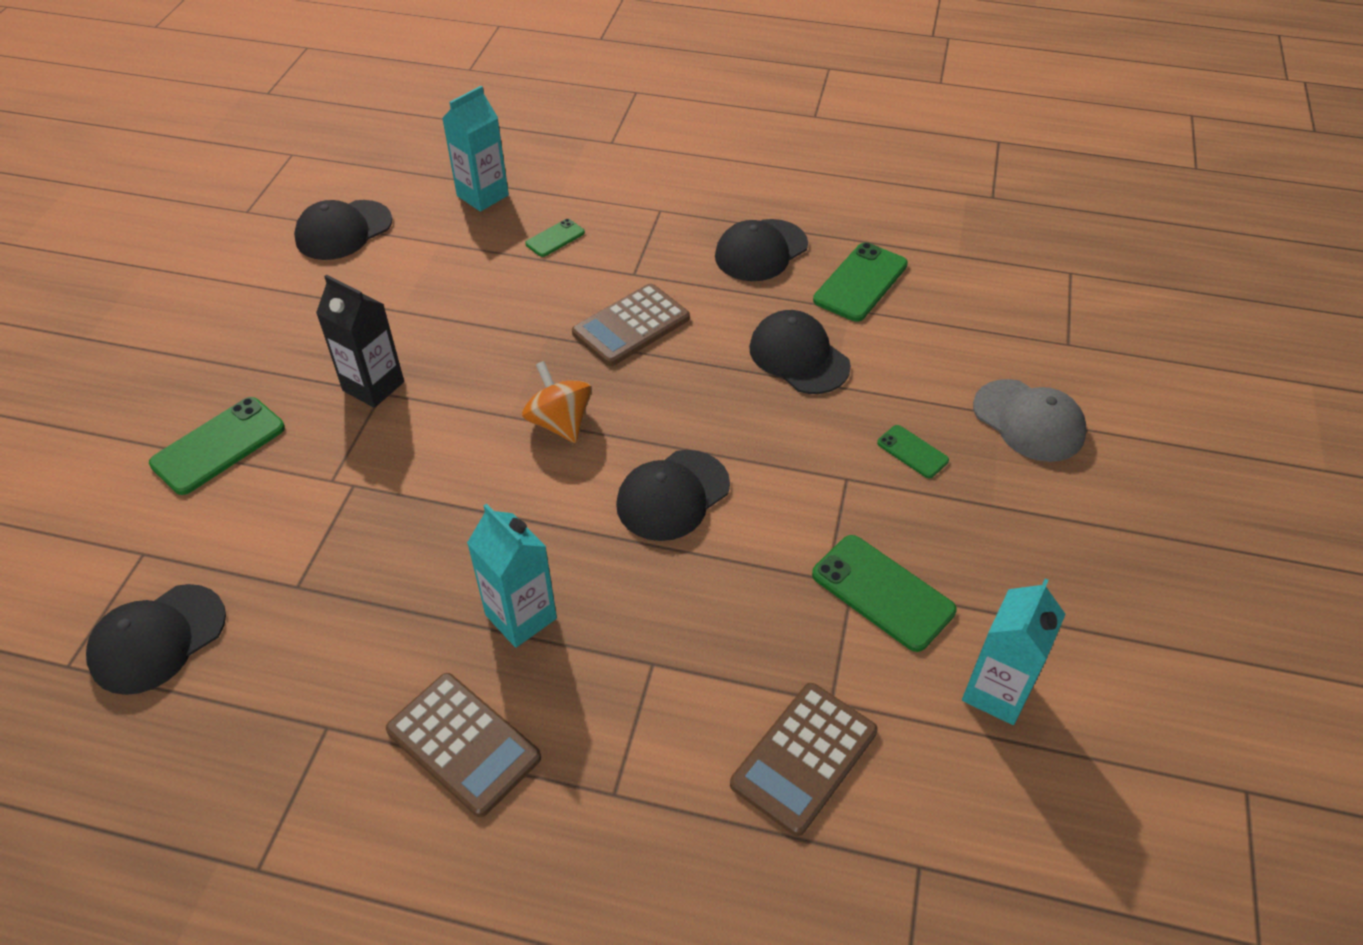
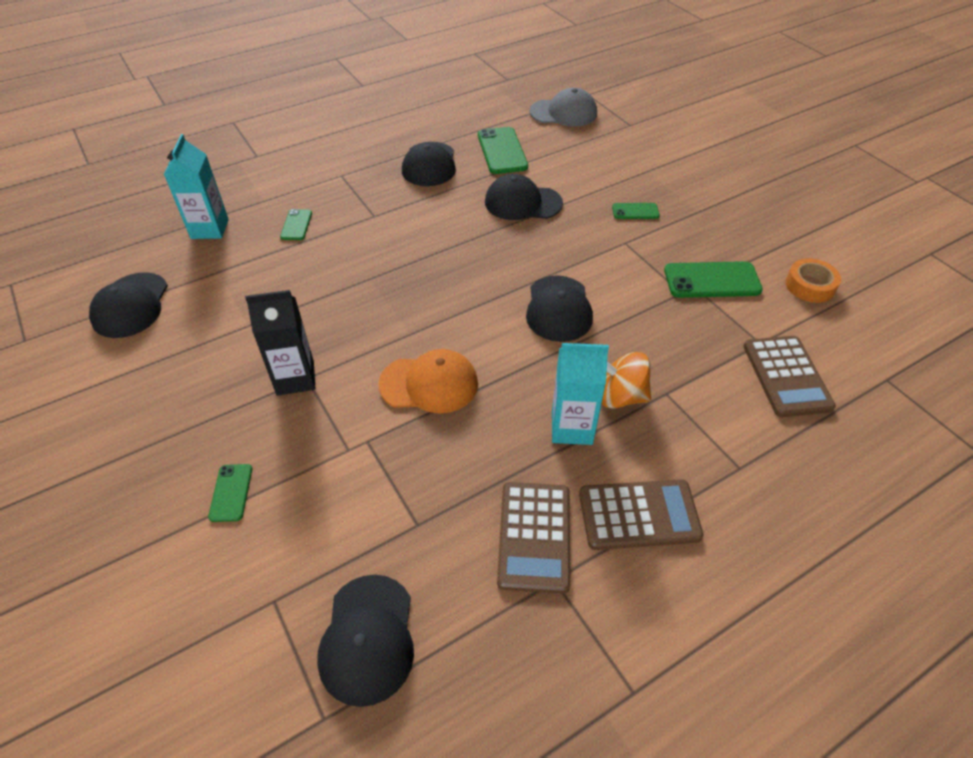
camera: 45 degrees left, 0 degrees up
green phone [149,397,285,495] -> green phone [208,464,252,522], size x0.55
orange spinning top [522,361,592,443] -> orange spinning top moved to [602,352,651,409]
brown calculator [572,283,690,366] -> brown calculator moved to [497,482,570,594]
turquoise carton [962,578,1066,725] -> orange tape [785,258,841,303]
grey cap [973,379,1087,462] -> grey cap moved to [530,88,597,127]
none -> orange cap [379,349,478,413]

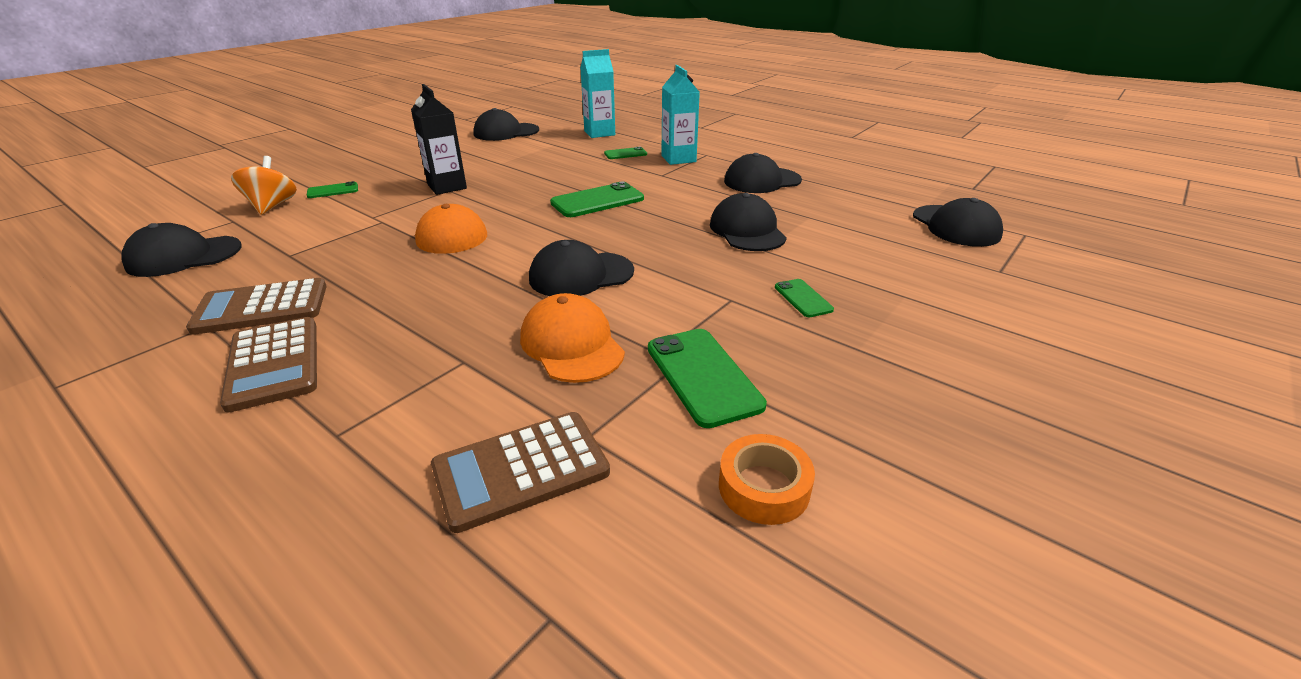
camera: 70 degrees right, 15 degrees down
green phone [478,127,528,174] -> green phone moved to [550,181,644,217]
grey cap [530,88,597,127] -> black cap [913,198,1003,247]
turquoise carton [552,343,609,445] -> turquoise carton moved to [661,65,700,165]
orange spinning top [602,352,651,409] -> orange spinning top moved to [231,156,297,215]
none -> orange cap [520,293,625,383]

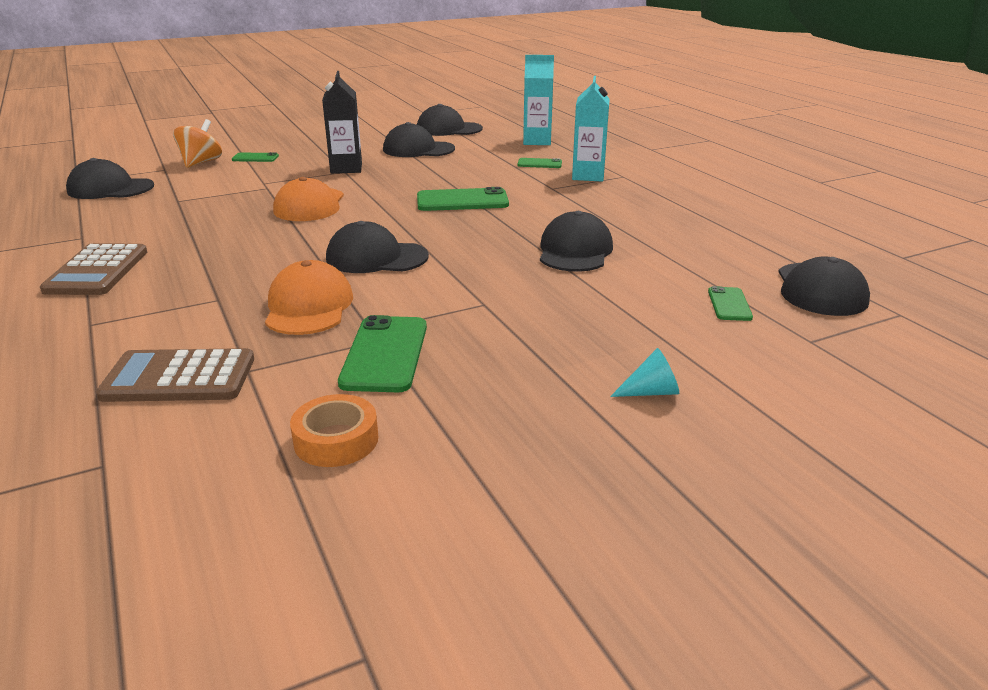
camera: 25 degrees right, 5 degrees down
brown calculator [186,278,327,335] -> none
black cap [724,153,802,193] -> black cap moved to [383,122,455,157]
green phone [775,279,834,317] -> green phone moved to [708,286,753,321]
none -> turquoise cone [610,348,679,397]

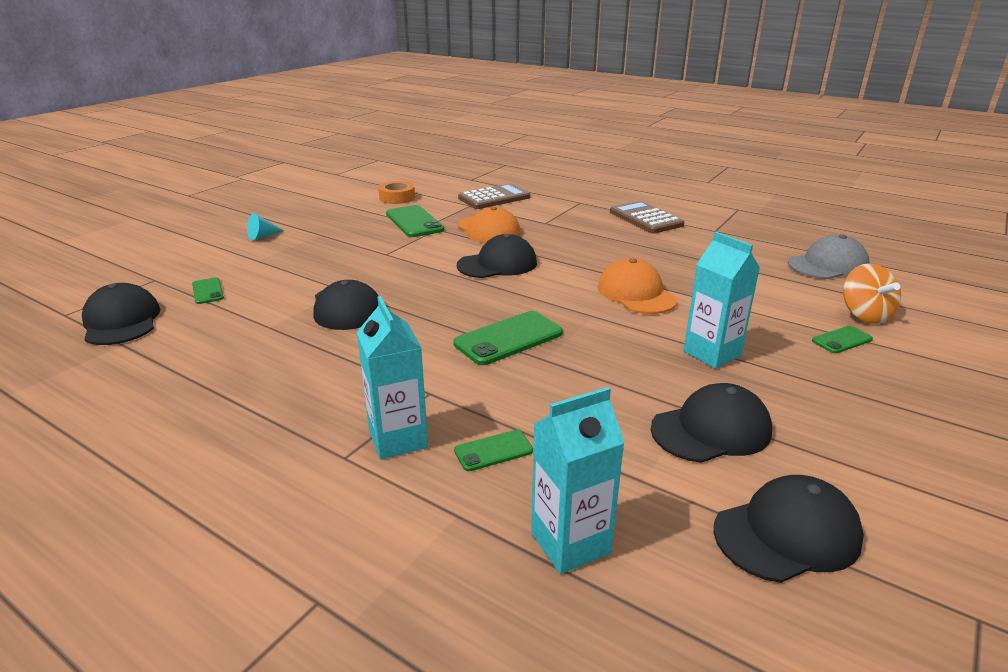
camera: 150 degrees right, 0 degrees up
black cap [66,158,154,199] -> grey cap [788,235,869,279]
black carton [322,71,362,174] -> turquoise carton [683,232,760,369]

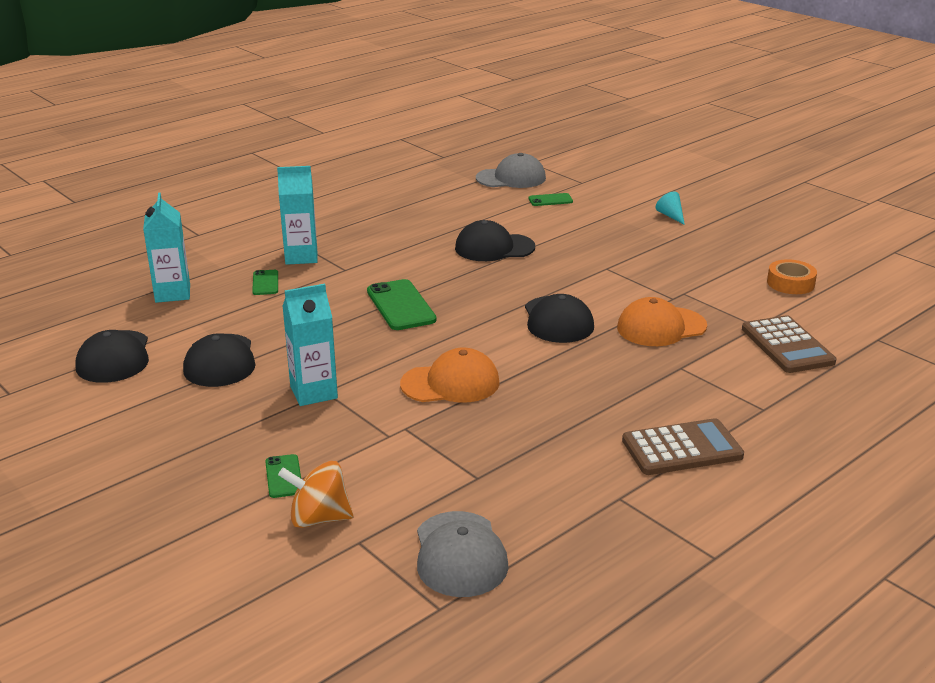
camera: 105 degrees right, 0 degrees up
black cap [82,283,161,345] -> grey cap [476,153,546,188]
green phone [386,205,444,237] -> none

